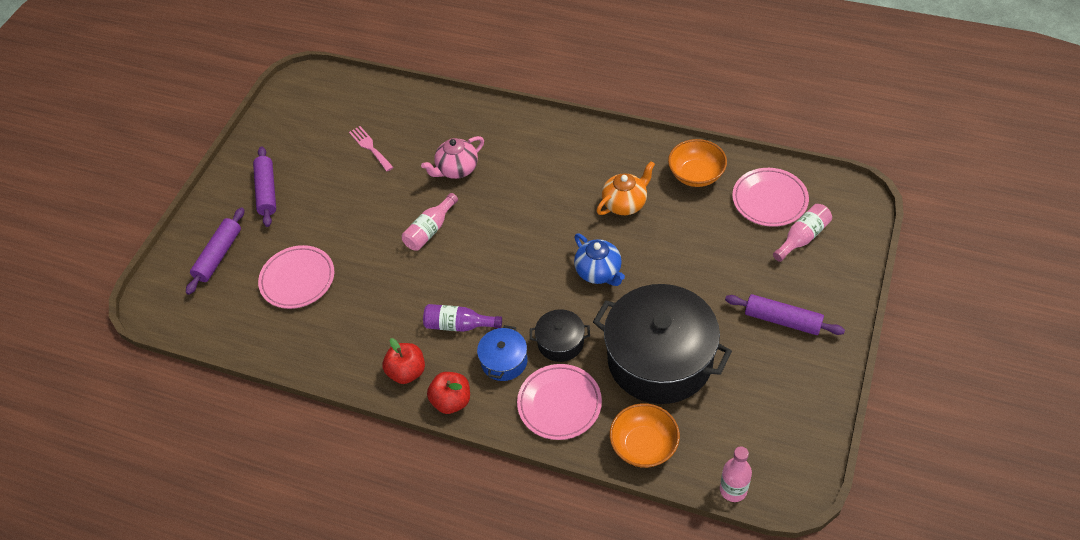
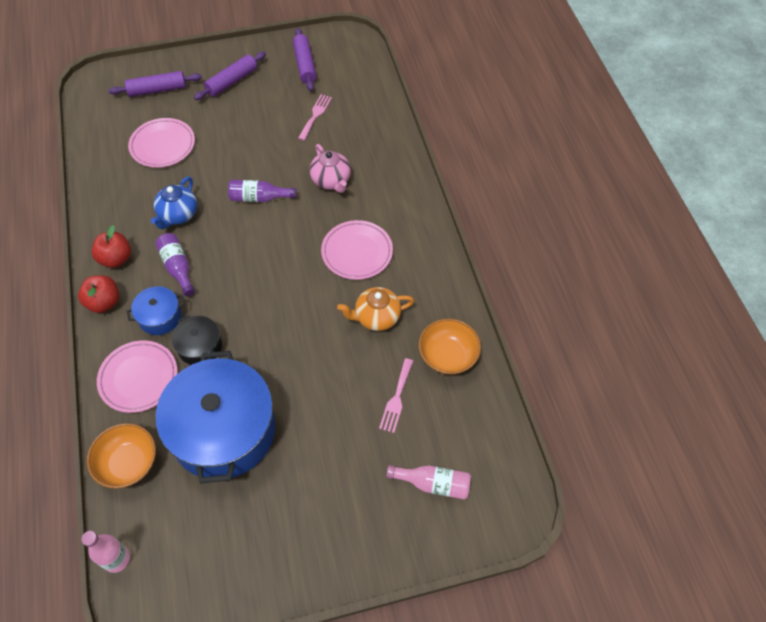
camera: 50 degrees right, 5 degrees up
pink bottle [402,193,458,251] -> purple bottle [228,180,297,202]
pink teapot [421,136,484,179] -> pink teapot turned 135 degrees counterclockwise [310,144,351,193]
blue teapot [574,234,625,286] -> blue teapot moved to [151,177,197,229]
black pot [593,284,732,404] -> blue pot [156,351,276,483]
orange teapot [596,161,655,215] -> orange teapot turned 150 degrees clockwise [337,287,414,331]
purple rolling pin [725,294,845,335] -> purple rolling pin moved to [293,28,317,91]
pink plate [732,168,809,227] -> pink plate moved to [321,220,393,280]
none -> pink fork [379,358,413,433]

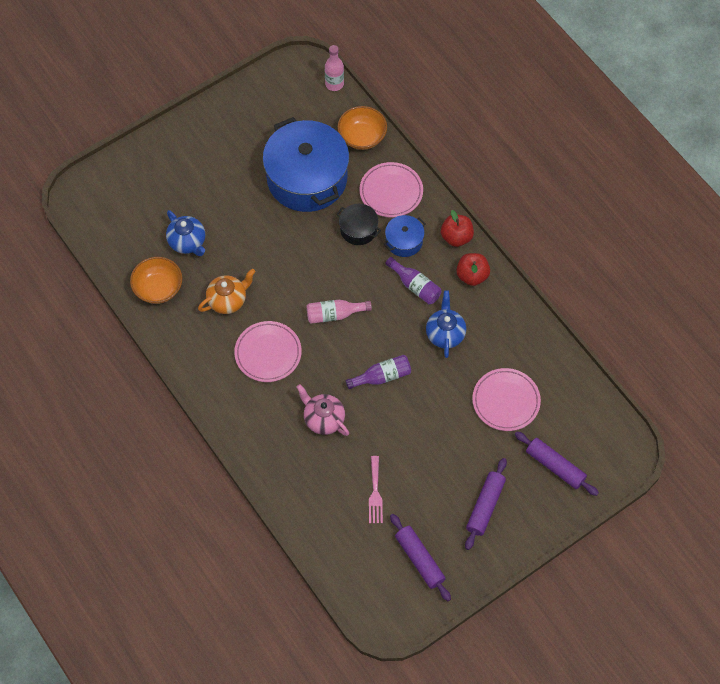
camera: 160 degrees right, 5 degrees up
purple rolling pin [108,71,202,97] -> purple rolling pin turned 75 degrees clockwise [515,432,599,496]
pink fork [379,358,413,433] -> blue teapot [166,210,205,256]
pink bottle [386,465,471,500] -> pink bottle moved to [307,300,372,324]

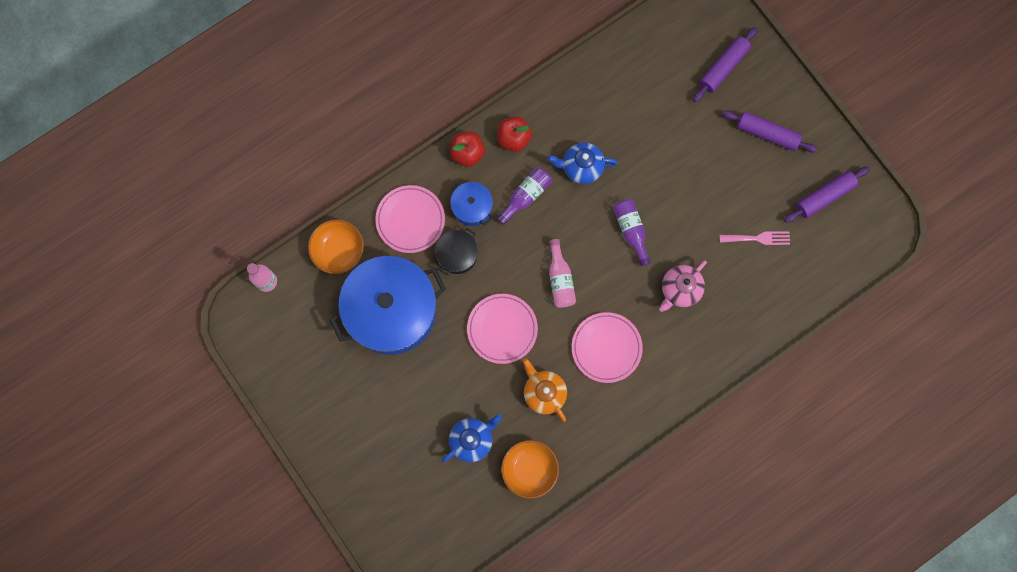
camera: 90 degrees left, 15 degrees up
pink plate [472,368,541,431] -> pink plate moved to [467,294,538,364]

